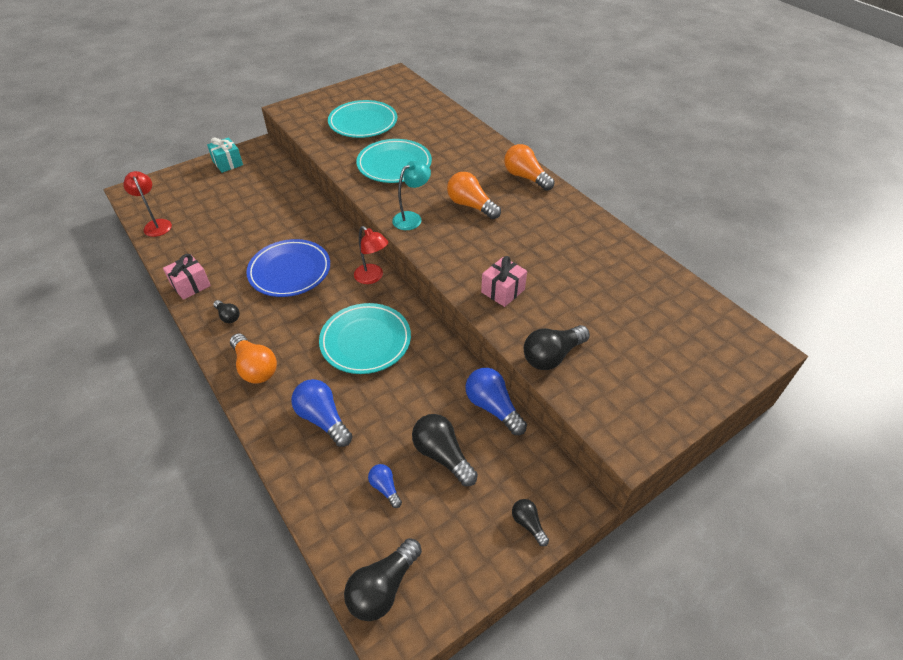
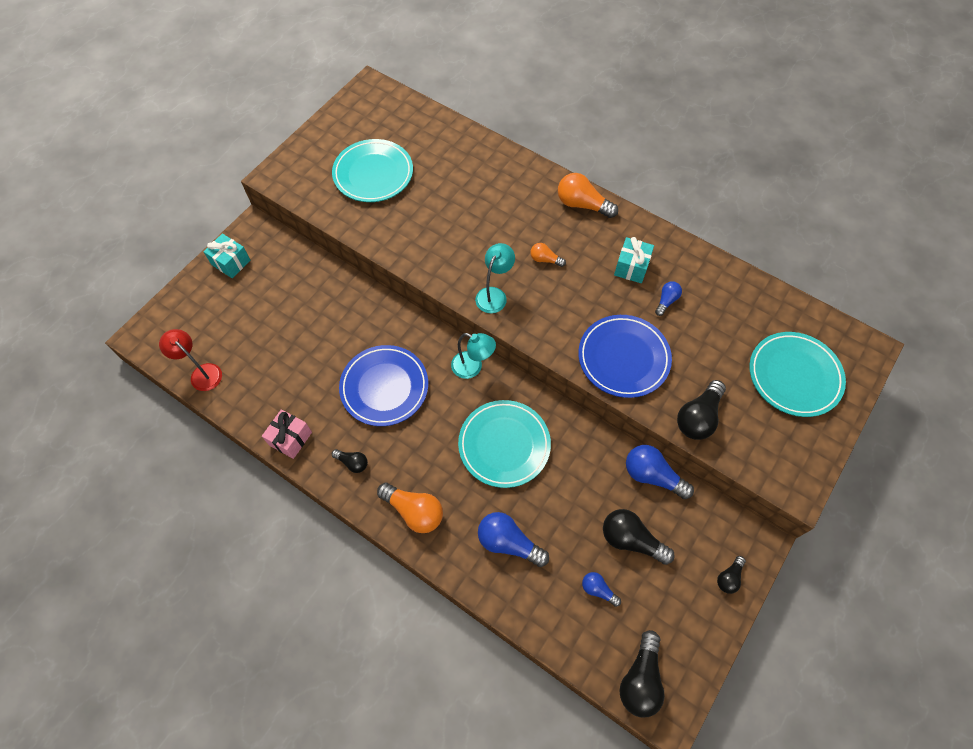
camera: 20 degrees left, 15 degrees up
red lamp [354,226,388,284] -> turquoise lamp [451,333,496,379]
turquoise plate [356,139,432,183] -> turquoise plate moved to [749,332,846,417]
orange light bulb [447,172,501,219] -> orange light bulb [530,243,566,267], size x0.55
pink gift [481,256,527,307] -> blue plate [578,315,672,398]
black light bulb [512,499,549,546] -> black light bulb turned 90 degrees counterclockwise [717,556,746,594]
none -> turquoise gift [614,237,654,283]
none -> blue light bulb [655,281,682,316]

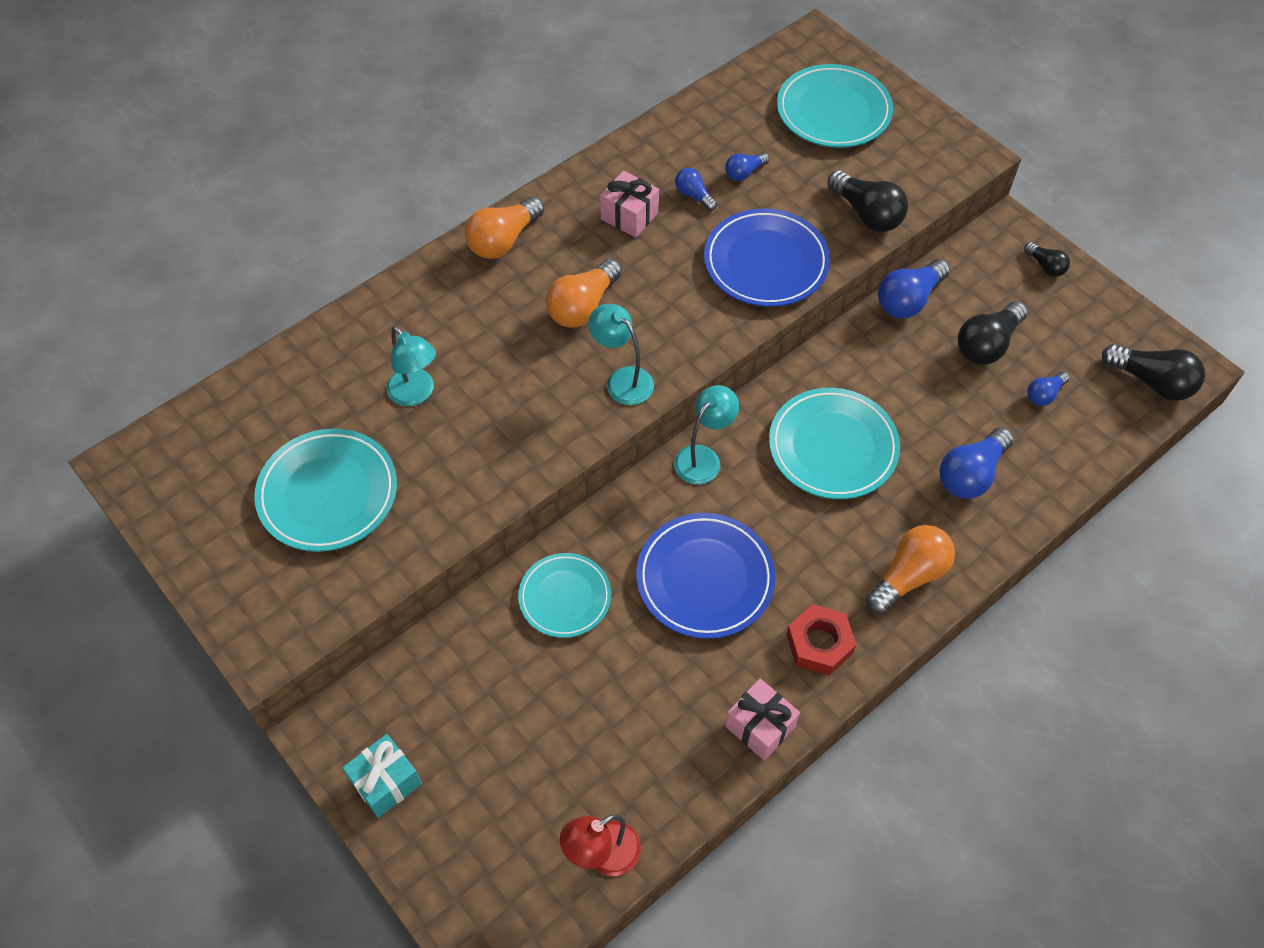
camera: 75 degrees left, 5 degrees down
black light bulb [332,449,368,473] -> red nut [786,604,856,675]
orange light bulb [530,243,566,267] -> orange light bulb [546,259,622,328], size x1.80
turquoise gift [614,237,654,283] -> pink gift [600,171,659,238]
none -> turquoise lamp [386,326,436,406]
none -> turquoise plate [518,553,611,638]
none -> blue light bulb [725,153,769,181]

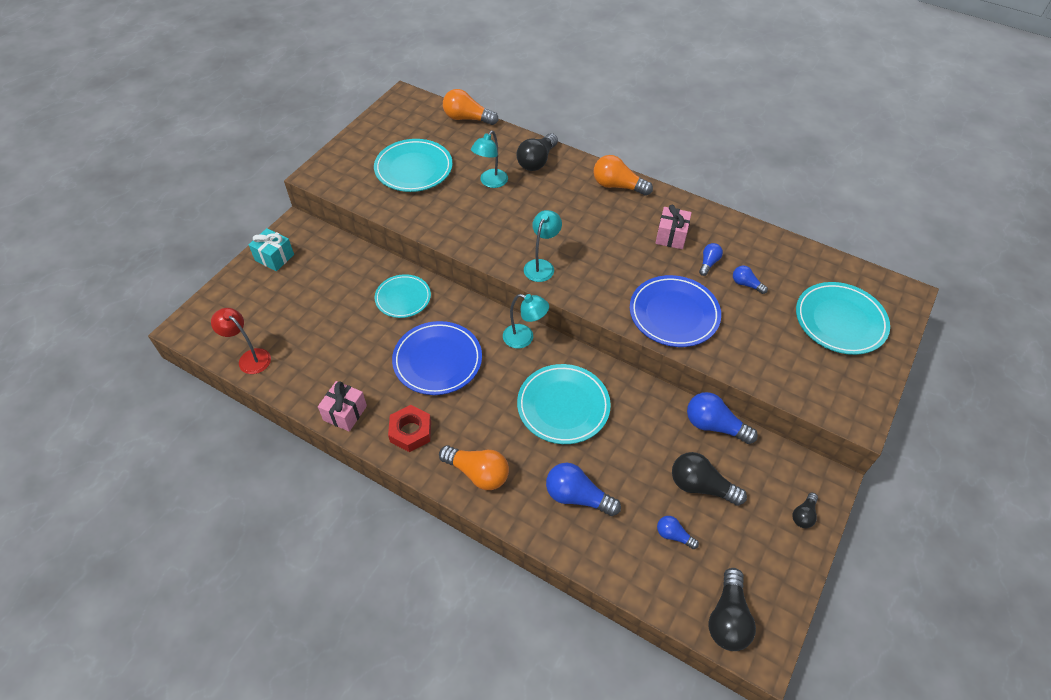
camera: 70 degrees right, 5 degrees down
orange light bulb [546,259,622,328] -> orange light bulb moved to [443,89,498,125]
black light bulb [827,170,908,232] -> black light bulb moved to [517,133,558,171]

